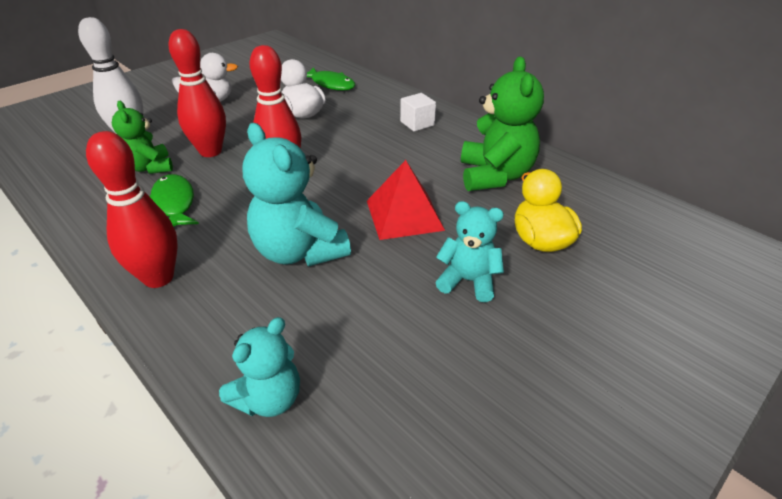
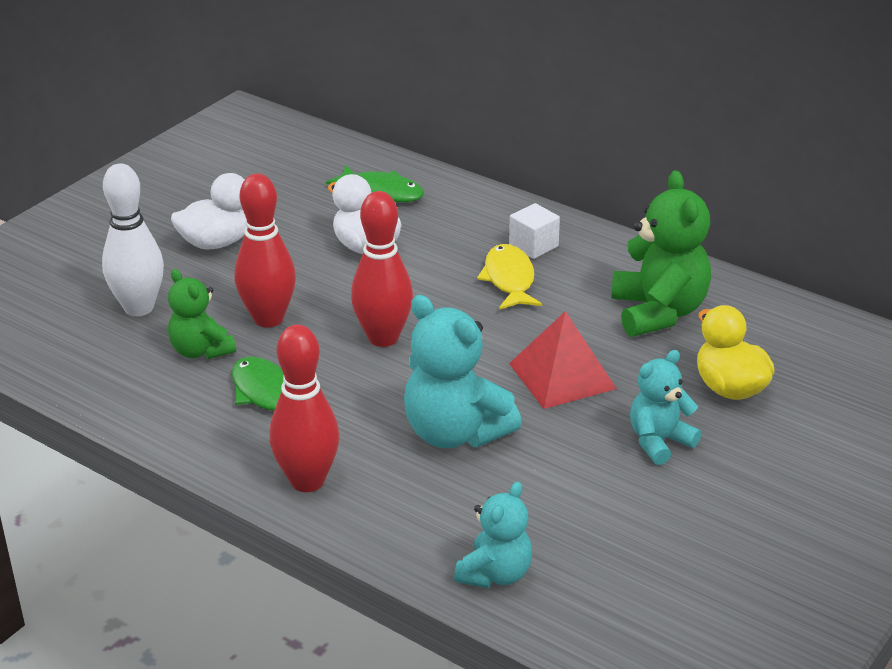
camera: 10 degrees left, 5 degrees down
turquoise teddy bear [436,201,504,302] -> turquoise teddy bear turned 45 degrees counterclockwise [630,350,702,465]
none -> yellow fish [477,244,542,310]

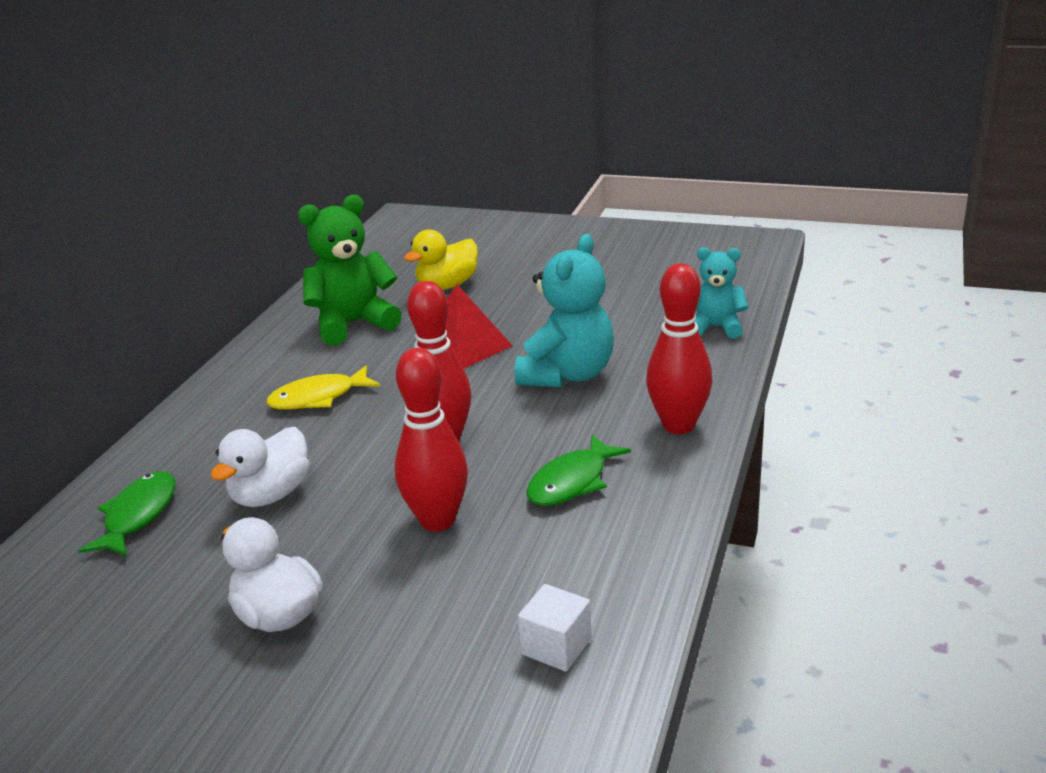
camera: 105 degrees left, 5 degrees down
white bowling pin [102,163,164,316] -> none
green teddy bear [168,269,236,359] -> none
white cube [509,203,560,259] -> white cube moved to [518,584,592,671]
turquoise teddy bear [630,350,702,465] -> none

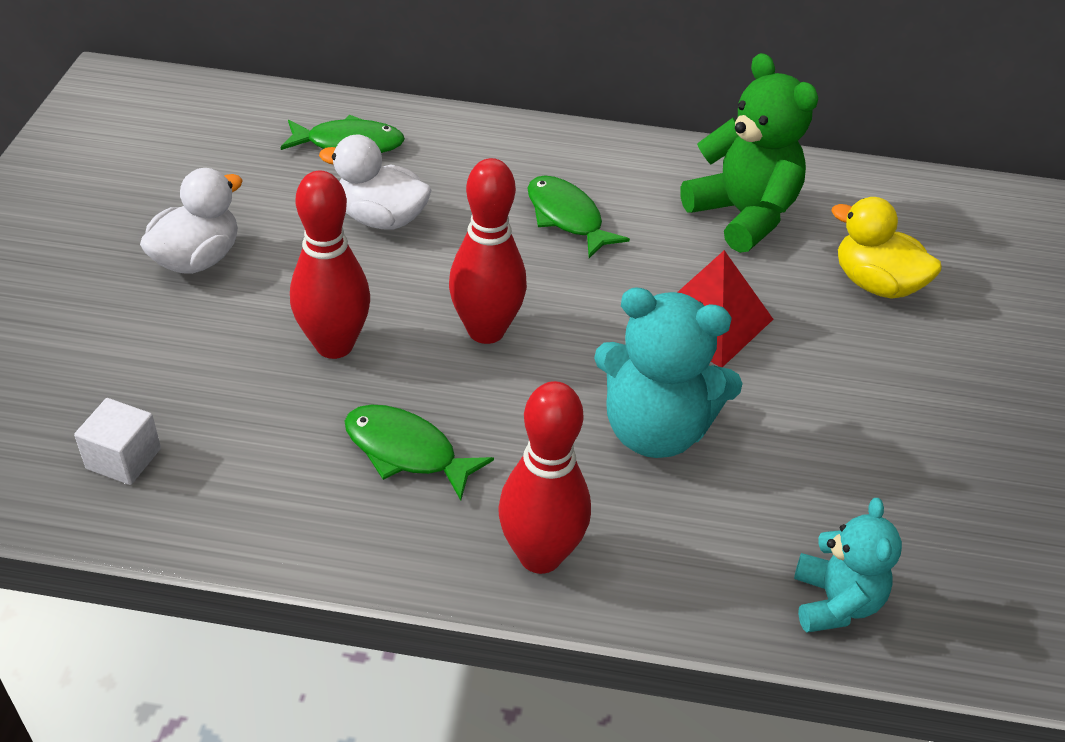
camera: 75 degrees right, 15 degrees up
yellow fish [266,365,380,410] -> green fish [528,175,630,258]

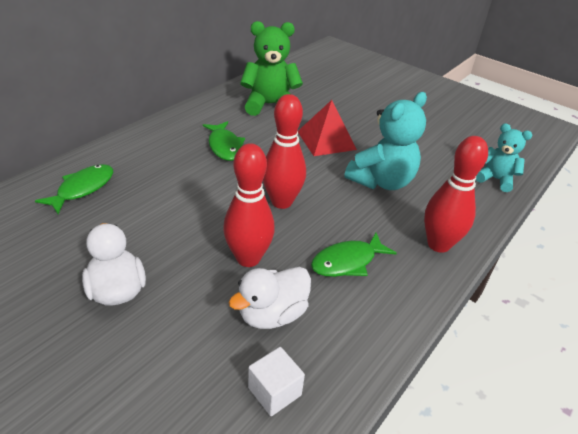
camera: 60 degrees left, 5 degrees down
white duck [319,135,432,230] -> white duck moved to [229,267,311,329]
green fish [528,175,630,258] -> green fish turned 105 degrees counterclockwise [203,121,245,161]
yellow duck [831,197,942,299] -> none

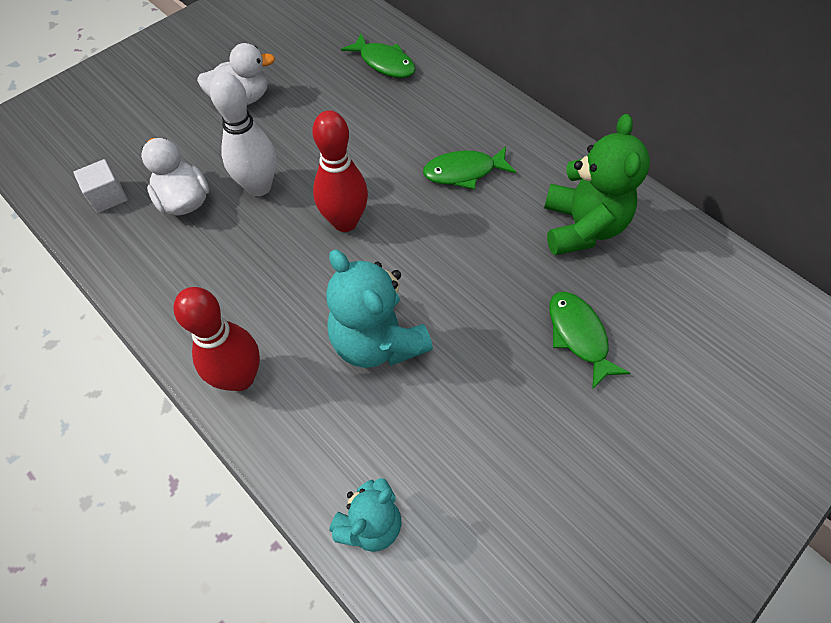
camera: 100 degrees right, 20 degrees up
red bowling pin [223,143,275,267] -> white bowling pin [210,72,276,196]
red pyramid [298,100,357,156] -> none
green fish [311,233,397,277] -> green fish moved to [549,292,630,390]

